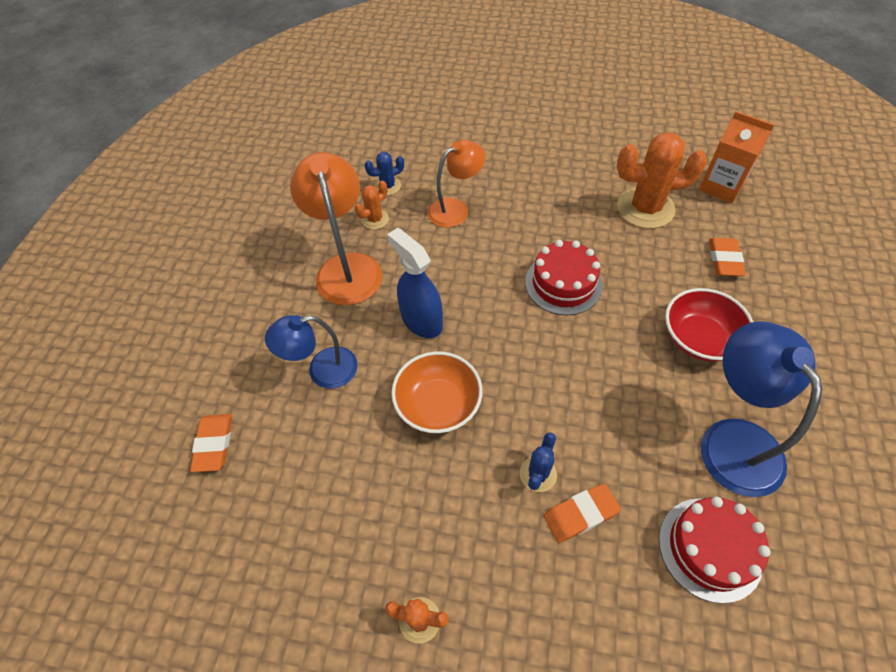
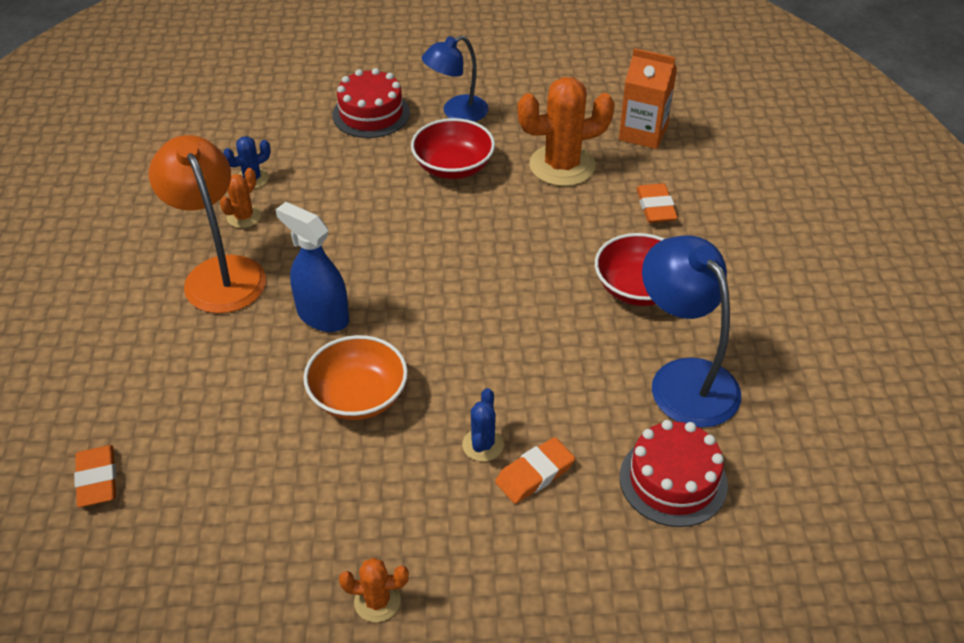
camera: 15 degrees left, 10 degrees down
blue lamp [265,315,358,389] -> blue lamp moved to [422,35,489,122]
orange lamp [427,140,486,228] -> none
red cake [525,240,602,315] -> red cake moved to [332,68,410,138]
none -> red bowl [411,118,495,179]

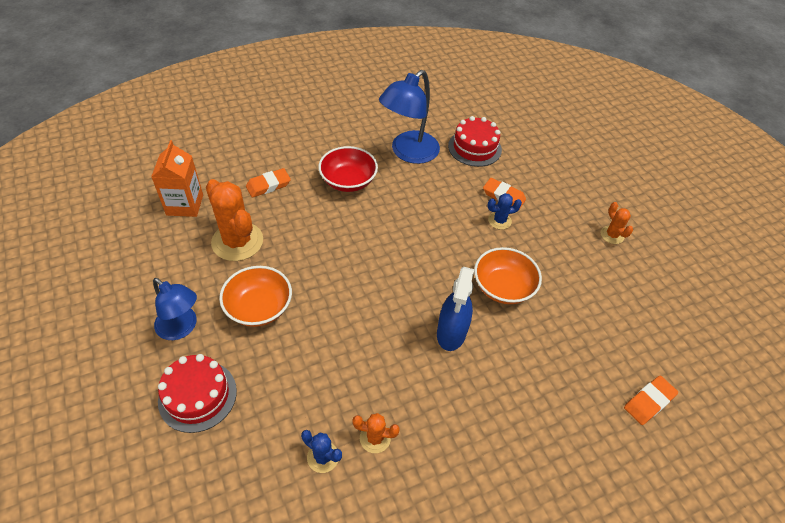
camera: 115 degrees left, 5 degrees up
orange lamp [149,135,266,313] -> none
red bowl [411,118,495,179] -> orange bowl [219,266,292,327]

